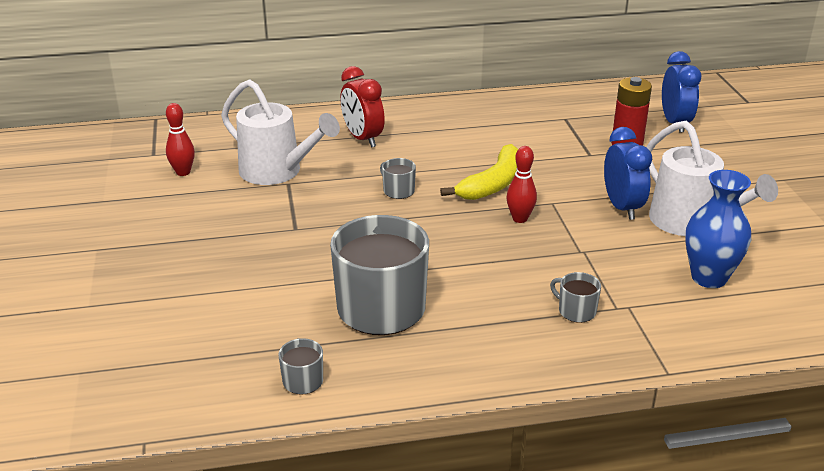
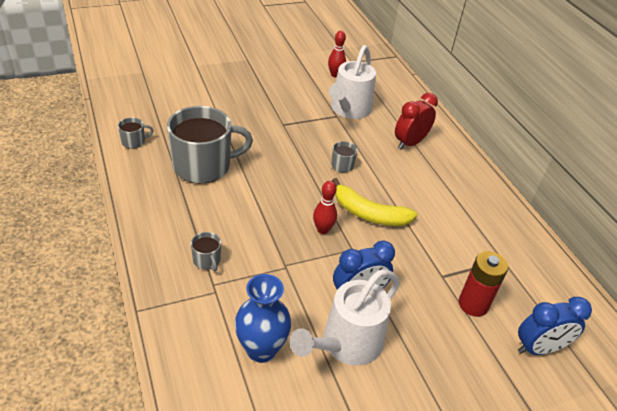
camera: 75 degrees right, 10 degrees up
grey mug [550,272,601,323] -> grey mug turned 120 degrees clockwise [191,232,221,271]

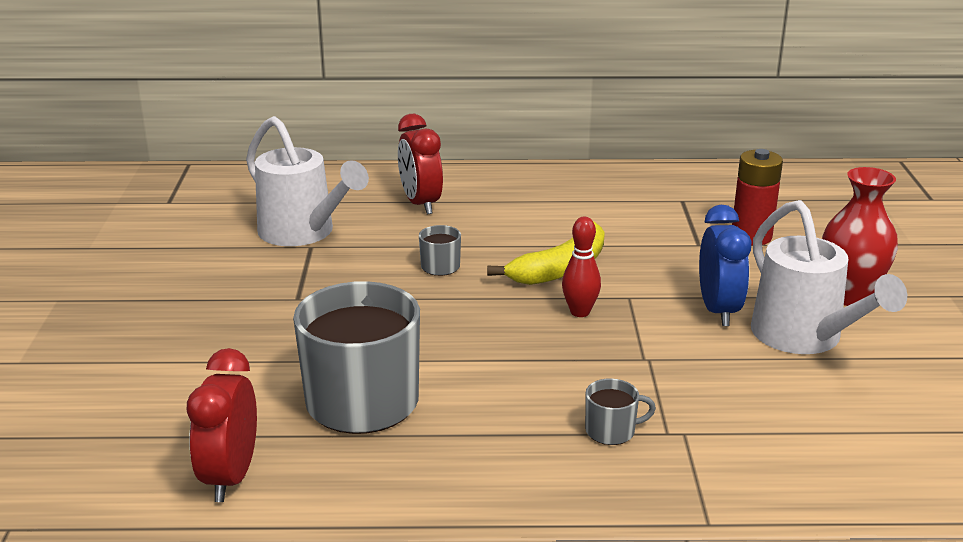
camera: 65 degrees left, 15 degrees down
grey mug [118,117,154,149] -> red clock [187,348,257,502]
blue vase [235,274,291,363] -> none
red bowling pin [328,31,346,78] -> none
blue clock [518,297,592,355] -> none
none -> red vase [822,167,898,306]

